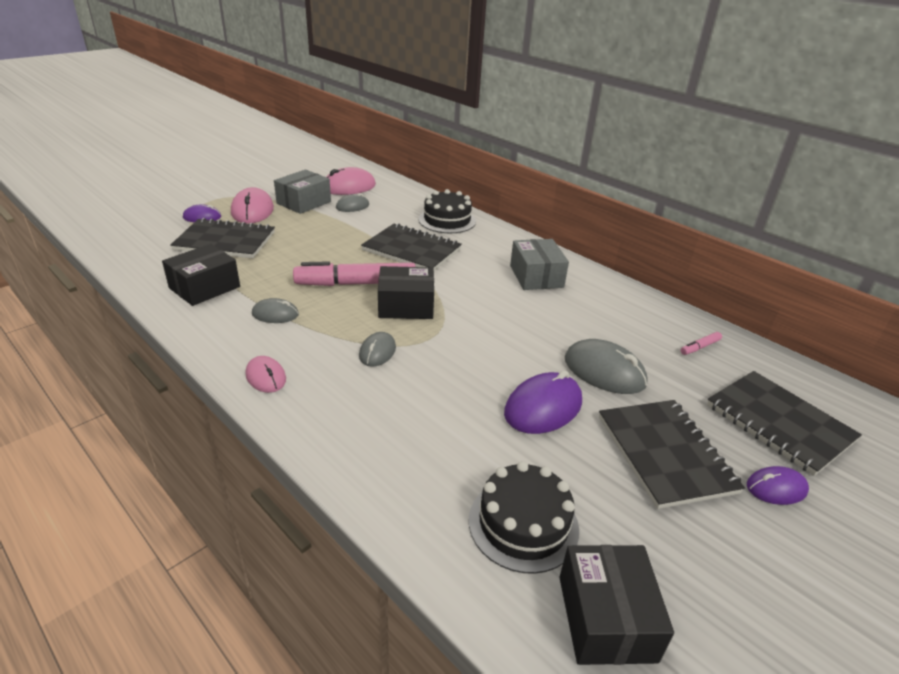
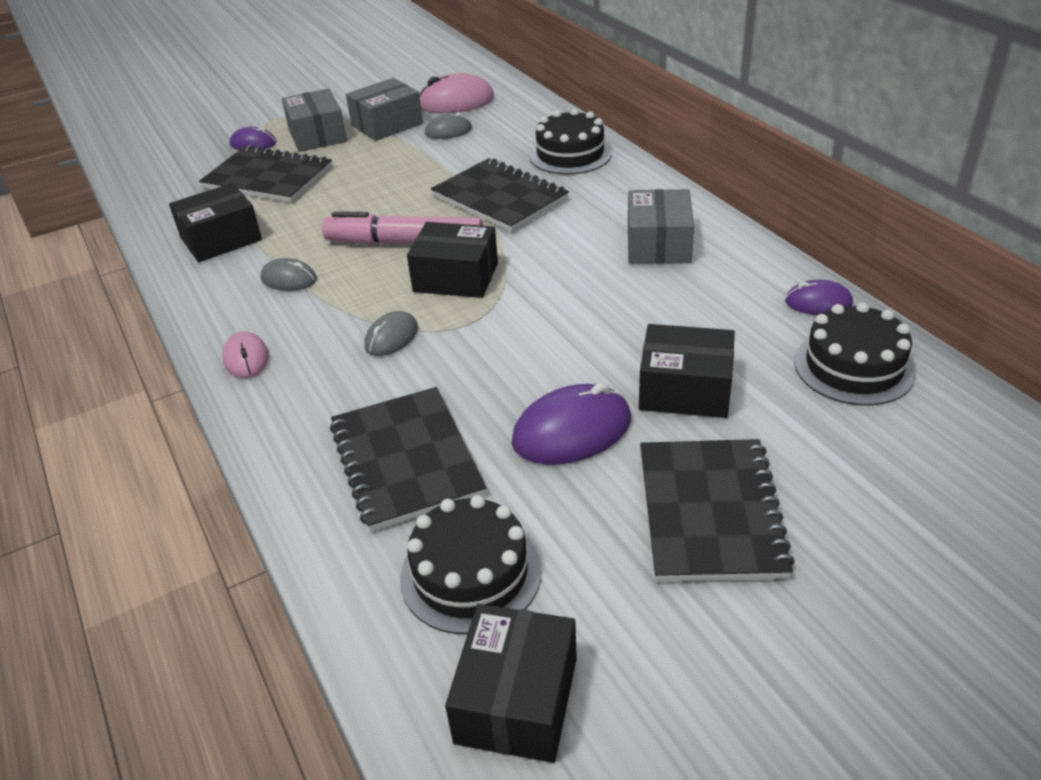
camera: 20 degrees right, 5 degrees up
pink mouse [231,187,274,224] -> grey box [282,88,347,152]
grey mouse [565,339,648,394] -> black box [639,324,735,418]
pink marker [681,332,722,355] -> black cake [794,302,916,406]
black notebook [707,371,862,476] -> black notebook moved to [330,387,486,532]
purple mouse [747,466,809,505] -> purple mouse moved to [785,280,853,315]

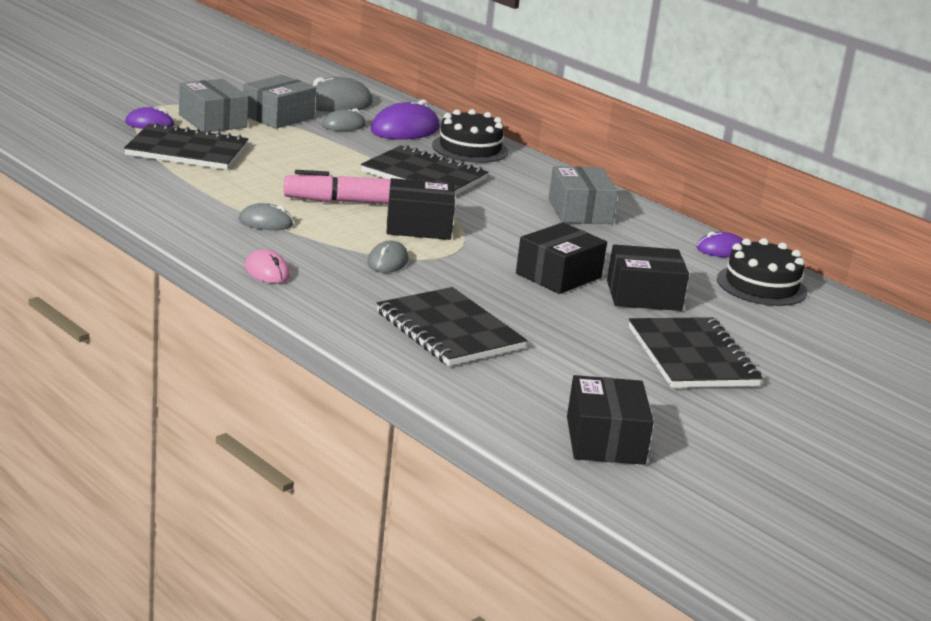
camera: 20 degrees left, 15 degrees down
black box [169,183,262,262] -> black box moved to [516,222,607,294]
black cake [400,495,542,634] -> none
pink mouse [419,73,494,113] -> grey mouse [311,77,373,112]
purple mouse [512,383,631,465] -> purple mouse moved to [370,99,440,140]

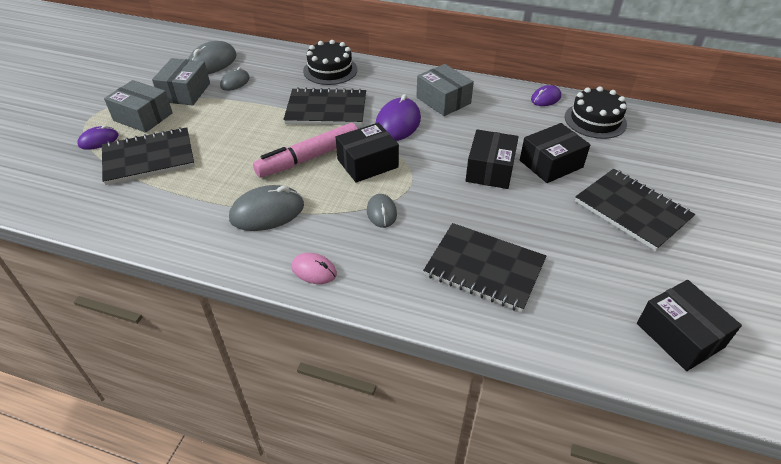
camera: 25 degrees left, 20 degrees up
grey mouse [239,203,294,230] -> grey mouse [229,185,304,231], size x1.69
purple mouse [370,99,440,140] -> purple mouse moved to [376,94,421,141]

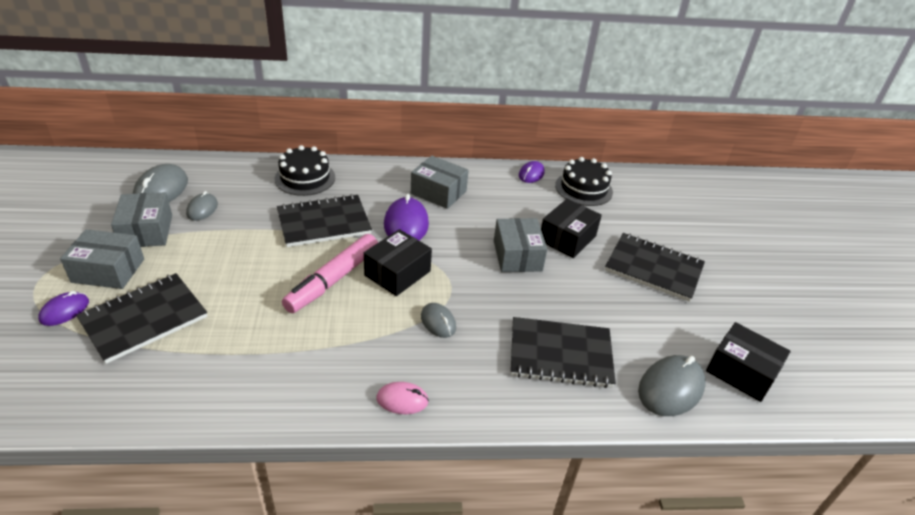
camera: 25 degrees left, 5 degrees down
grey mouse [229,185,304,231] -> grey mouse moved to [638,355,706,416]
black box [466,130,519,189] -> grey box [494,218,547,272]

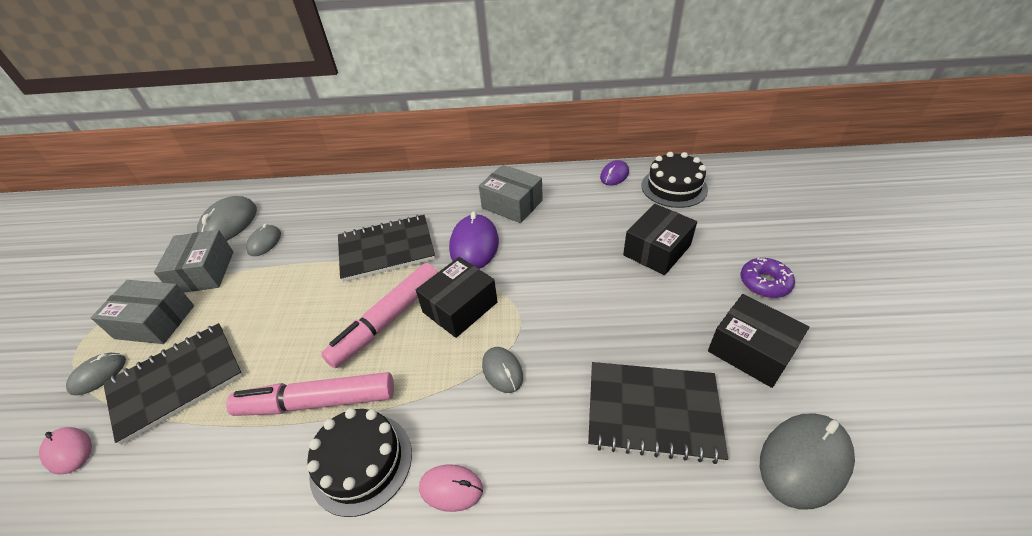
camera: 10 degrees right, 5 degrees up
purple mouse [38,291,89,326] -> grey mouse [66,353,126,395]
black cake [275,145,335,196] -> black cake moved to [307,408,412,517]
grey box [494,218,547,272] -> none
black notebook [605,233,705,302] -> purple donut [741,258,795,298]
black box [706,322,791,402] -> black box moved to [708,294,809,388]
none -> pink mouse [39,427,92,475]
none -> pink marker [226,372,394,416]

